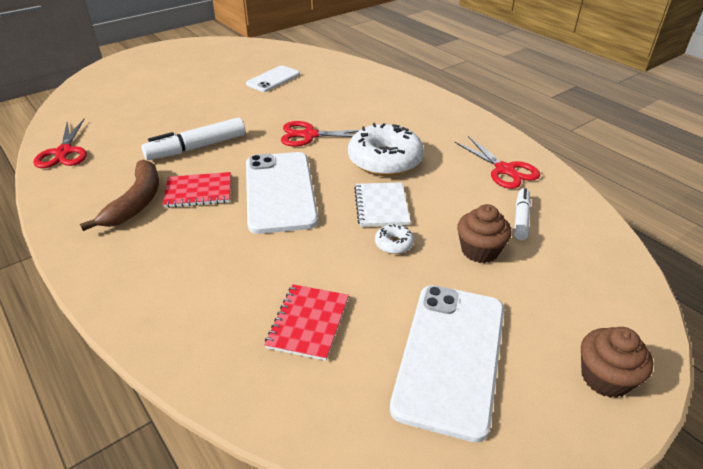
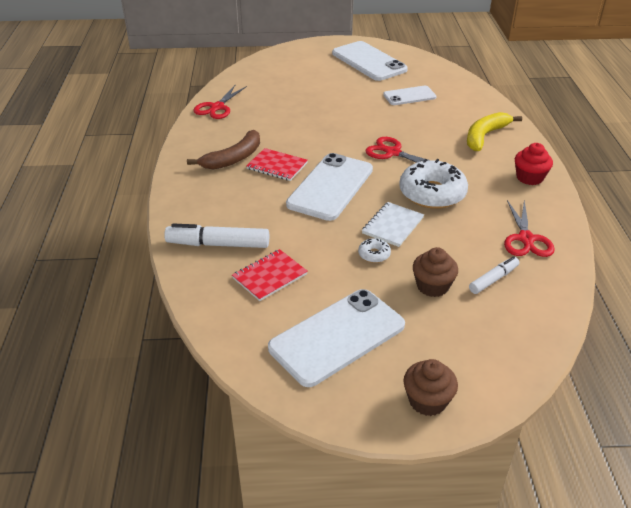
camera: 35 degrees right, 0 degrees up
white marker [141,117,245,160] -> white marker moved to [164,224,269,248]
none -> white phone [332,41,408,81]
none -> yellow banana [467,112,522,151]
none -> red cupcake [515,143,553,185]

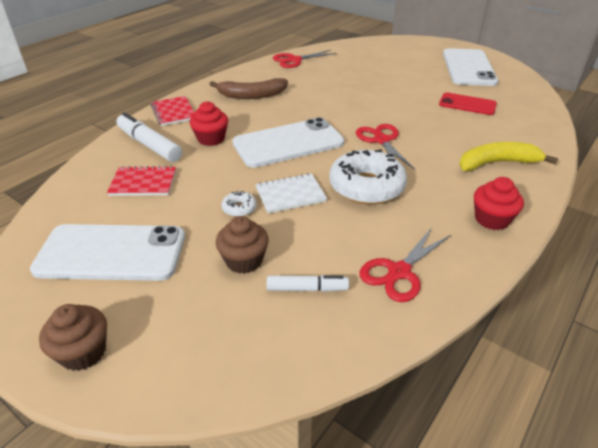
camera: 40 degrees right, 0 degrees up
red notebook [246,148,308,181] -> red notebook moved to [151,96,195,126]
white phone [383,86,436,105] -> red phone [439,92,497,115]
none -> red cupcake [190,101,228,146]

